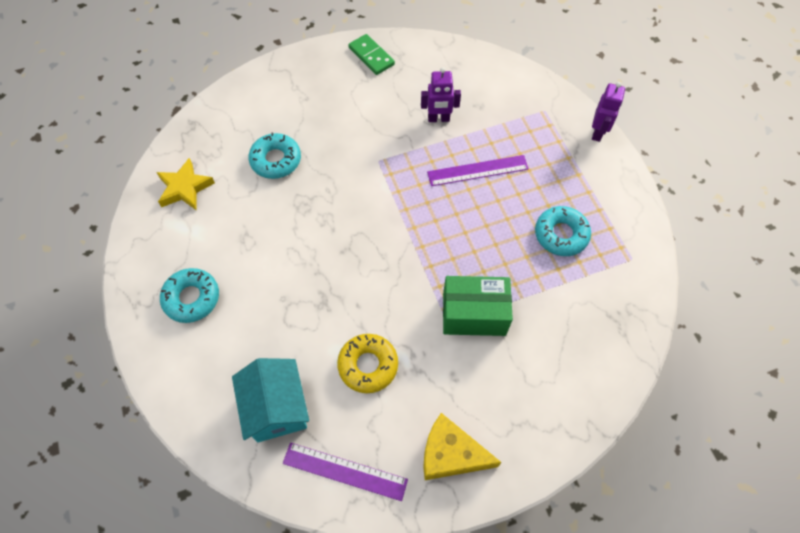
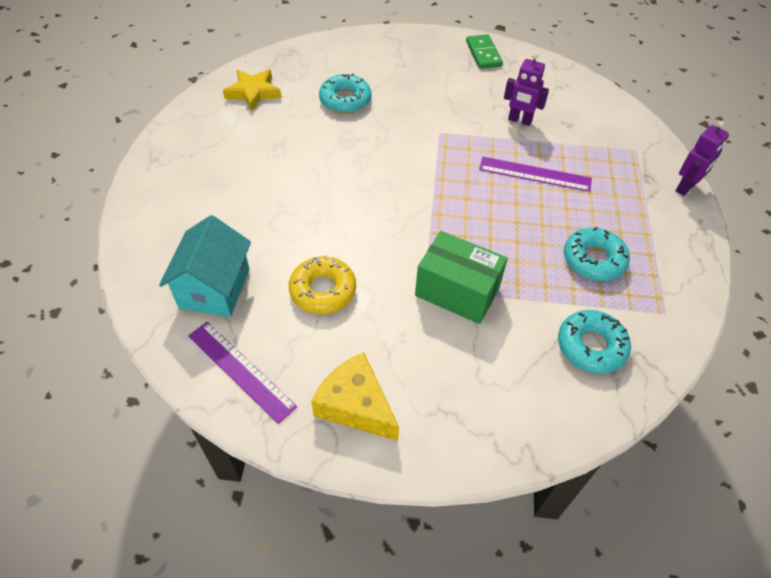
camera: 25 degrees right, 10 degrees down
turquoise donut [160,268,219,323] -> turquoise donut moved to [558,310,631,374]

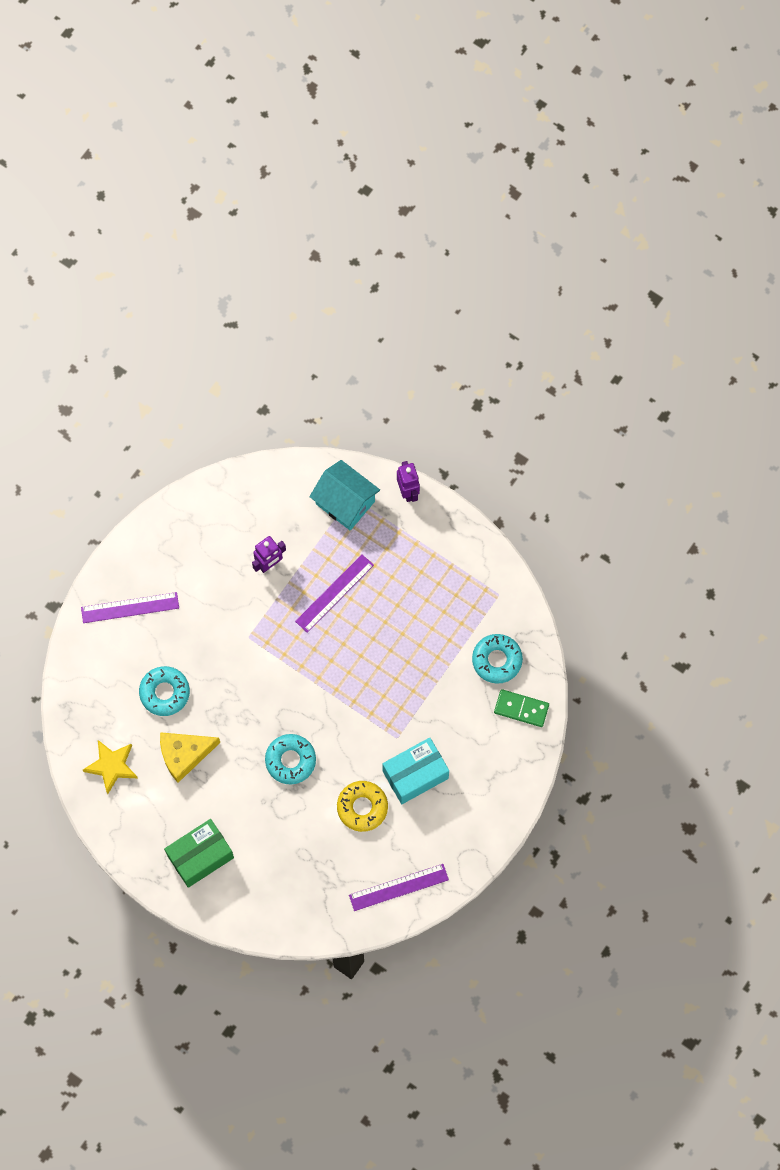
camera: 60 degrees left, 20 degrees up
turquoise house [159,215,251,317] -> turquoise house moved to [309,460,380,530]
yellow cheese [311,352,399,441] -> yellow cheese moved to [160,732,220,783]
green box [415,231,508,324] -> green box moved to [164,819,234,888]
green domino [466,34,503,69] -> green domino moved to [494,689,549,727]
turquoise donut [564,227,630,281] -> turquoise donut moved to [265,734,316,785]
none -> purple ruler [81,592,179,623]
none -> turquoise box [383,738,449,804]

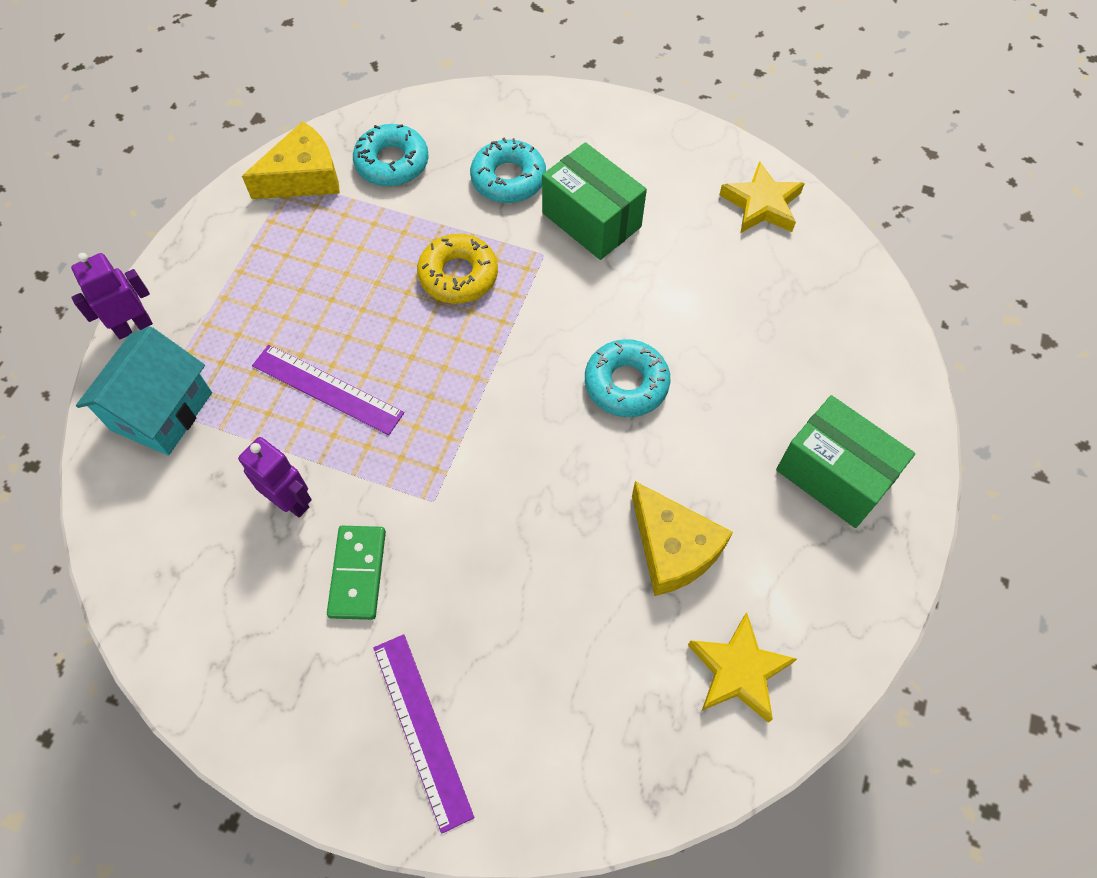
camera: 105 degrees left, 10 degrees down
turquoise donut [139,666,190,716] -> turquoise donut moved to [470,138,546,203]
yellow donut [337,781,388,832] -> yellow donut moved to [417,234,498,304]
purple ruler [349,864,449,911] -> yellow star [719,161,805,233]
turquoise box [383,738,449,804] -> green box [542,142,647,260]
green domino [494,689,549,727] -> green domino moved to [327,526,386,620]
none -> yellow cheese [242,121,340,199]

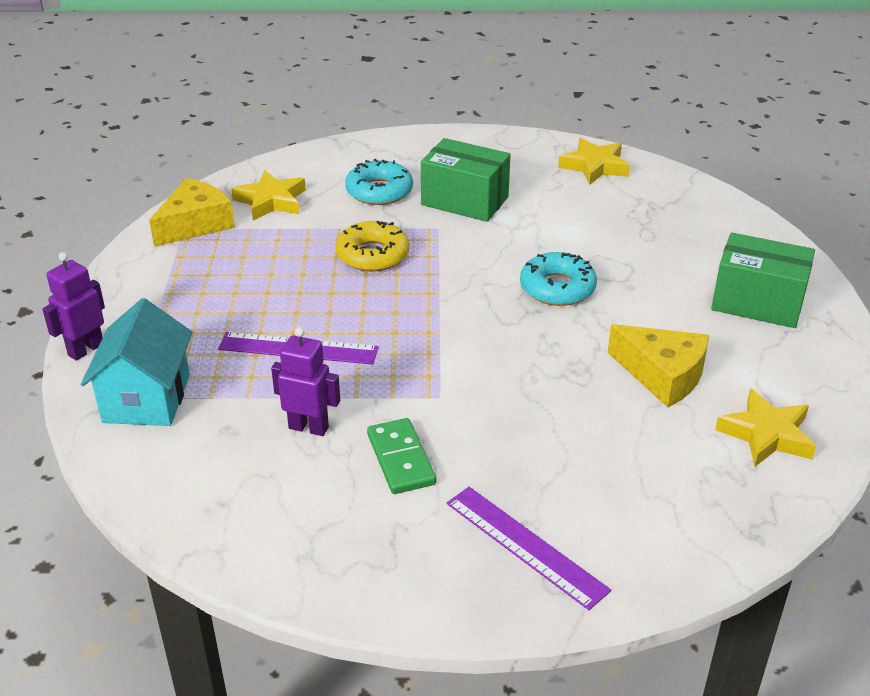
camera: 20 degrees left, 25 degrees down
turquoise donut [353,124,429,187] -> yellow star [231,170,306,221]

